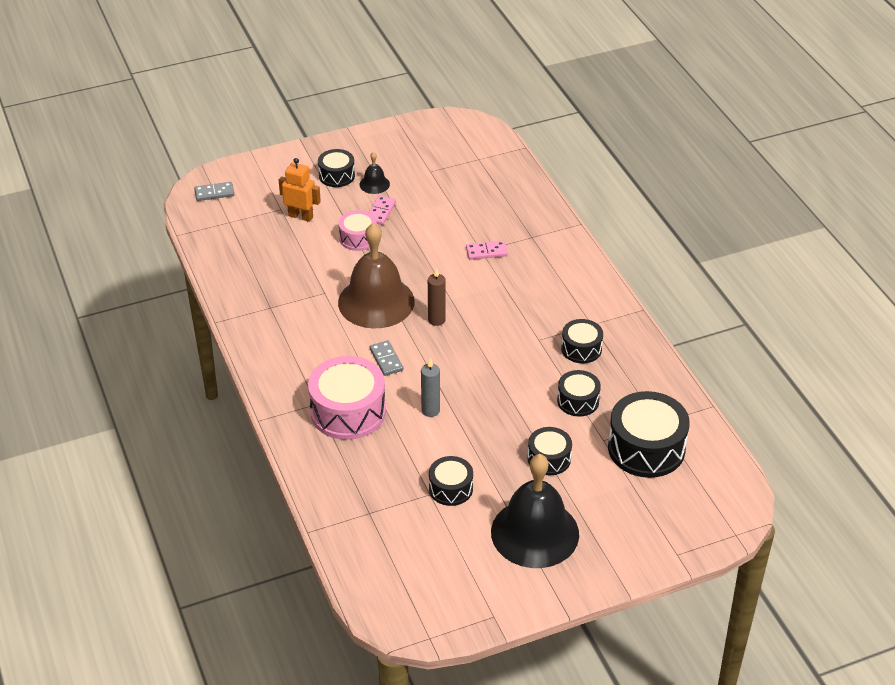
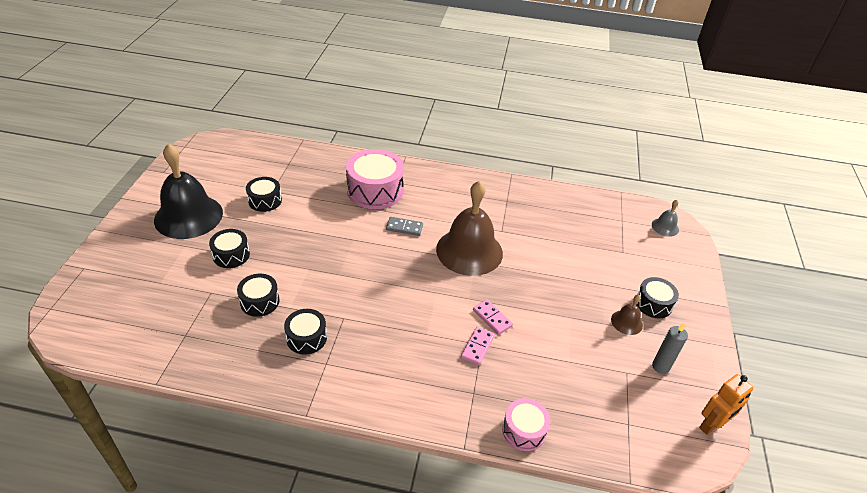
camera: 120 degrees right, 0 degrees up
grey domino [194,182,234,201] -> grey bell [652,200,679,237]
orange robot [279,158,321,222] -> orange robot moved to [699,374,753,435]
pink drum [339,210,377,251] -> pink drum moved to [502,398,551,451]
black bell [360,152,390,194] -> brown bell [611,294,643,335]
pink domino [369,195,396,225] -> pink domino moved to [473,300,513,335]
grey candle [421,358,440,417] -> grey candle moved to [652,323,688,374]
brown candle [428,267,446,326] -> none
black drum [608,391,690,478] -> none

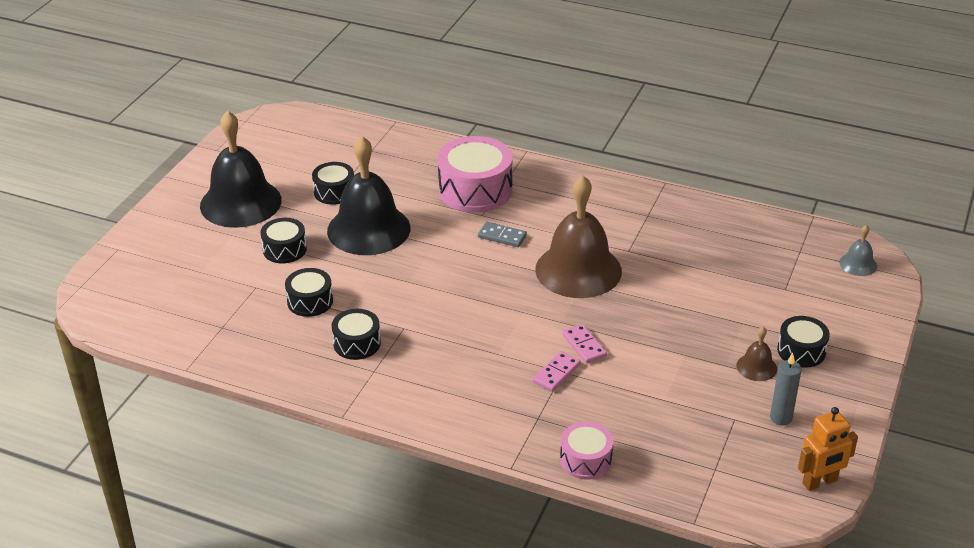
camera: 15 degrees right, 5 degrees down
none -> black bell [327,136,410,255]

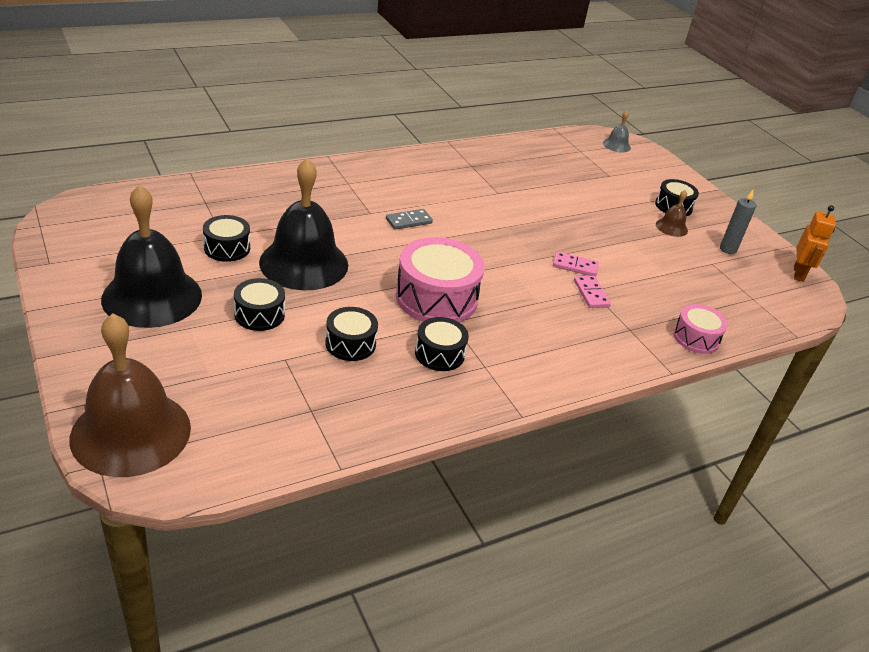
camera: 55 degrees left, 0 degrees up
pink drum [438,136,513,213] -> pink drum moved to [396,237,485,322]
brown bell [535,175,622,298] -> brown bell moved to [69,313,191,477]

